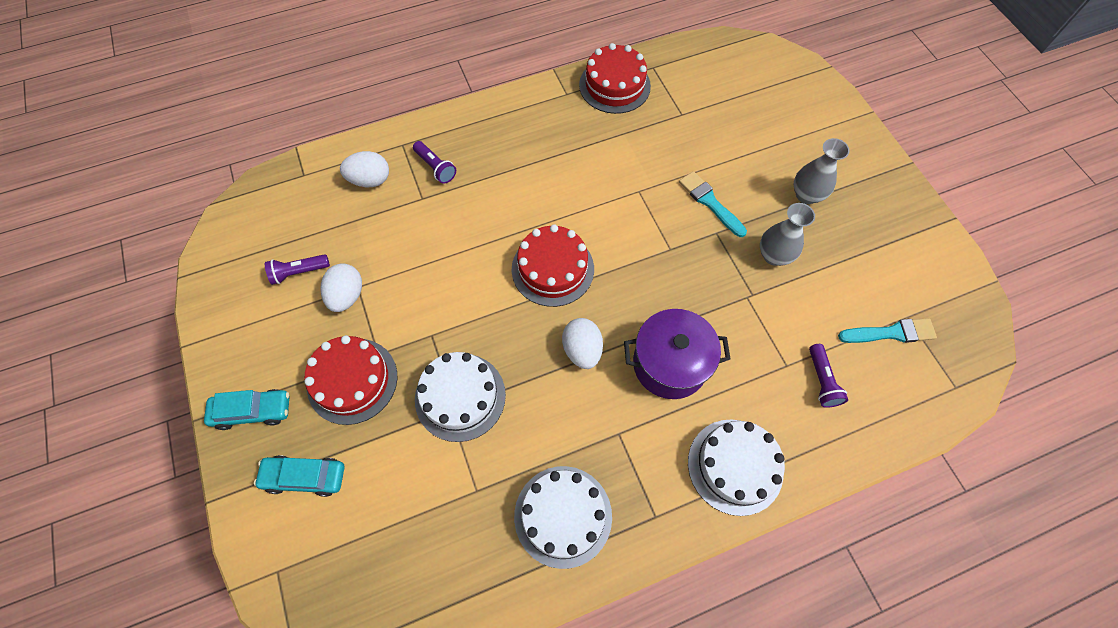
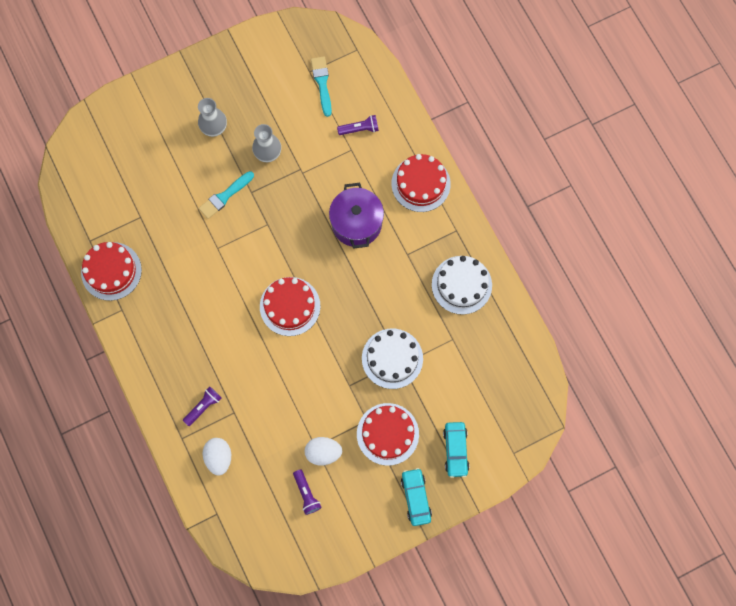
camera: 95 degrees left, 10 degrees up
white egg [562,318,603,369] -> none
white cake [688,419,785,516] -> red cake [391,154,451,212]

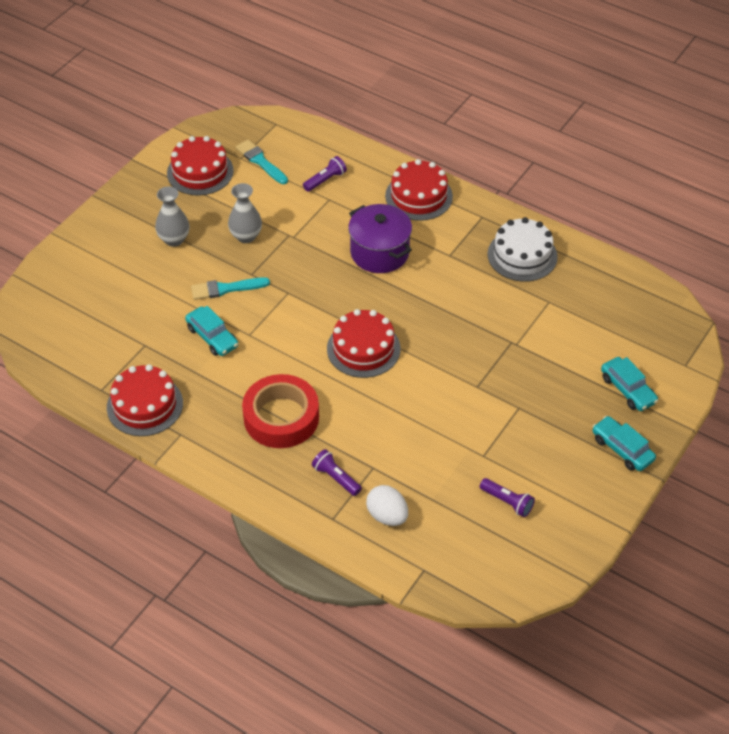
camera: 30 degrees left, 25 degrees down
purple flashlight [183,386,222,426] -> purple flashlight turned 60 degrees counterclockwise [312,449,362,496]
turquoise brush [199,171,254,219] -> turquoise brush turned 60 degrees clockwise [191,277,270,300]
white egg [305,437,342,466] -> none
red cake [357,403,419,466] -> red cake moved to [167,136,234,195]
white cake [362,329,423,389] -> none
none -> turquoise car [185,306,238,356]
none -> red tape [242,374,319,448]

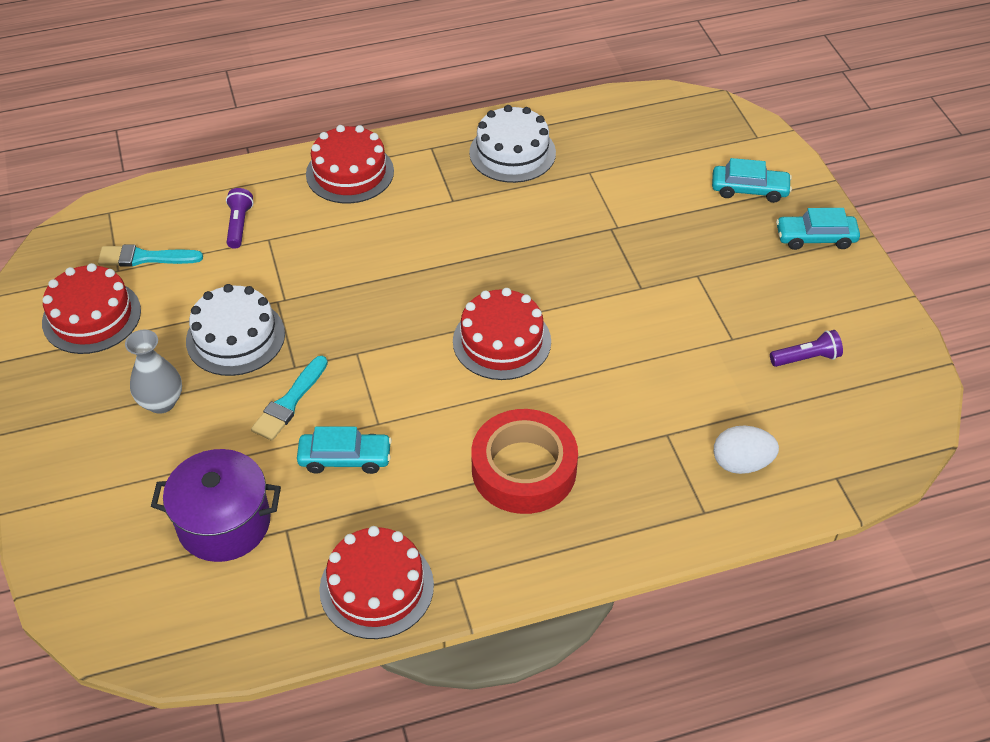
camera: 50 degrees left, 0 degrees up
grey vase [228,183,262,243] -> white cake [186,284,285,376]
purple flashlight [312,449,362,496] -> none
purple pot [348,204,412,273] -> purple pot moved to [151,449,281,562]

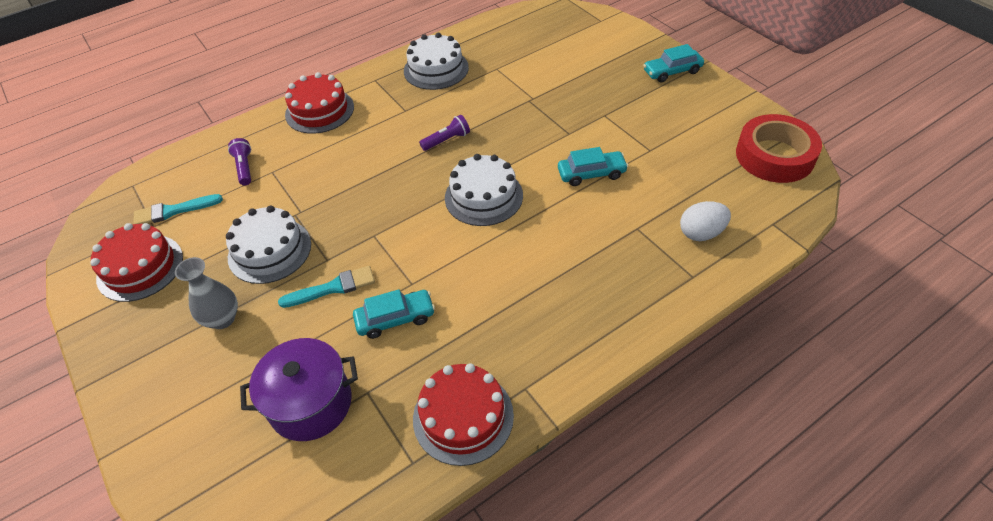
camera: 15 degrees left, 0 degrees up
turquoise brush [251,356,328,441] -> turquoise brush turned 120 degrees counterclockwise [278,266,375,308]
red cake [453,288,551,380] -> white cake [445,154,523,226]
red tape [471,409,578,514] -> red tape moved to [736,114,822,183]
turquoise car [712,158,792,203] -> turquoise car moved to [558,147,628,186]
purple flashlight [770,330,843,367] -> purple flashlight moved to [419,115,470,151]

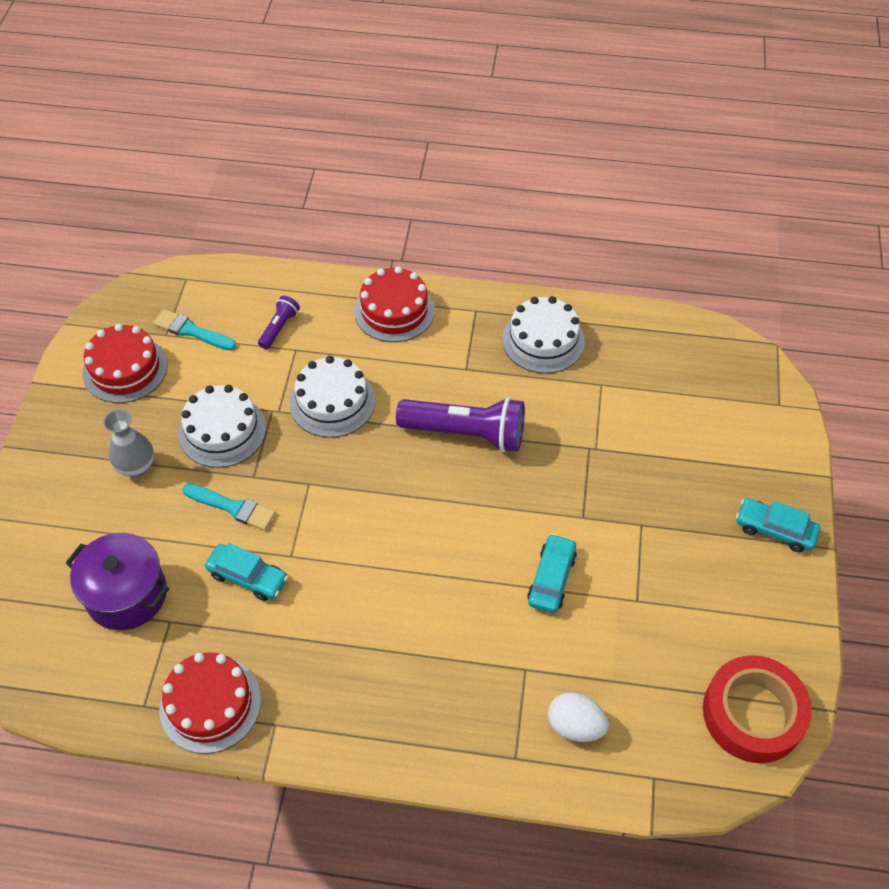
camera: 40 degrees right, 5 degrees up
purple flashlight [419,115,470,151] -> purple flashlight [396,397,525,452], size x2.07
white cake [445,154,523,226] -> white cake moved to [290,356,375,438]
turquoise car [558,147,628,186] -> turquoise car turned 105 degrees counterclockwise [527,534,577,613]

